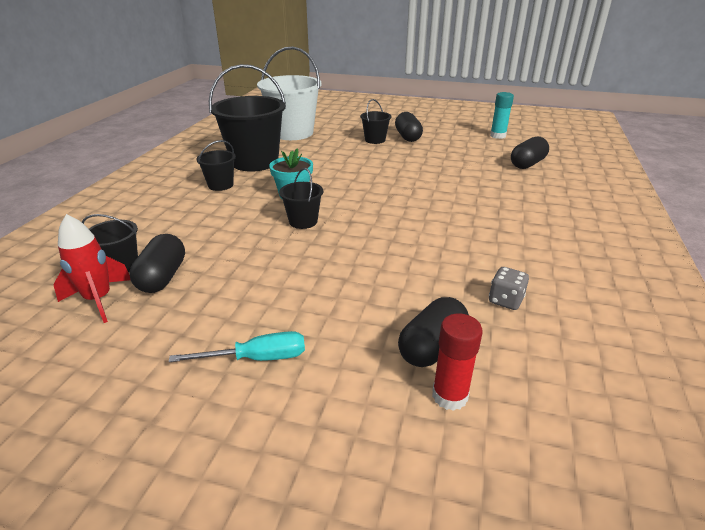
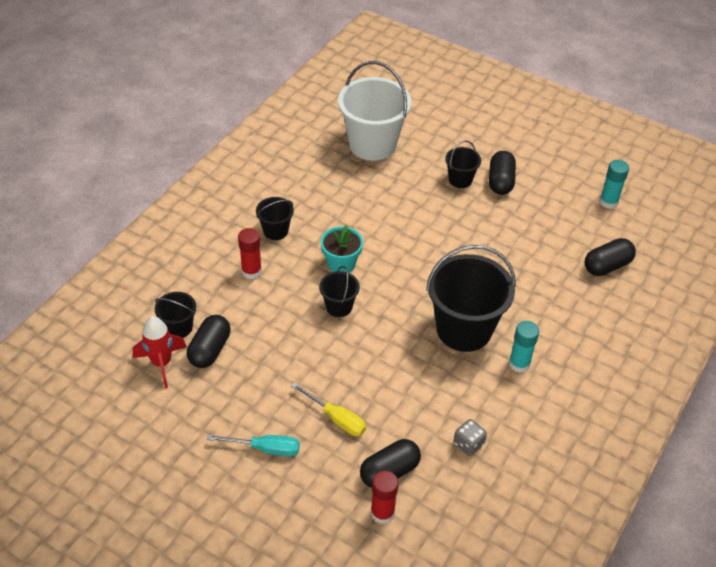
camera: 15 degrees right, 15 degrees up
black bucket [209,64,286,172] -> black bucket moved to [426,245,516,352]
none -> red glue stick [238,228,262,279]
none -> yellow screwdriver [291,382,366,436]
none -> turquoise glue stick [509,321,539,373]

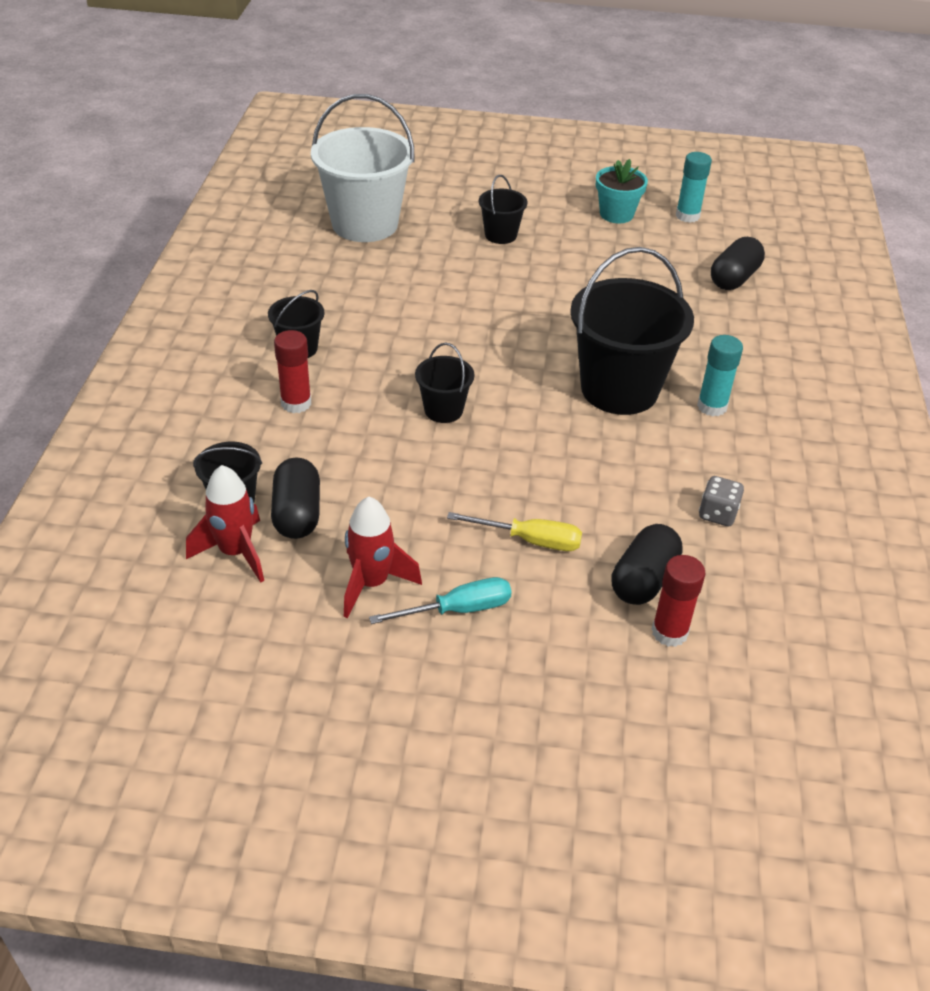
camera: 25 degrees left, 5 degrees down
turquoise flower pot [321,225,363,273] -> turquoise flower pot moved to [596,159,648,223]
black capsule [489,151,516,195] -> none
none -> red rocket [344,497,422,618]

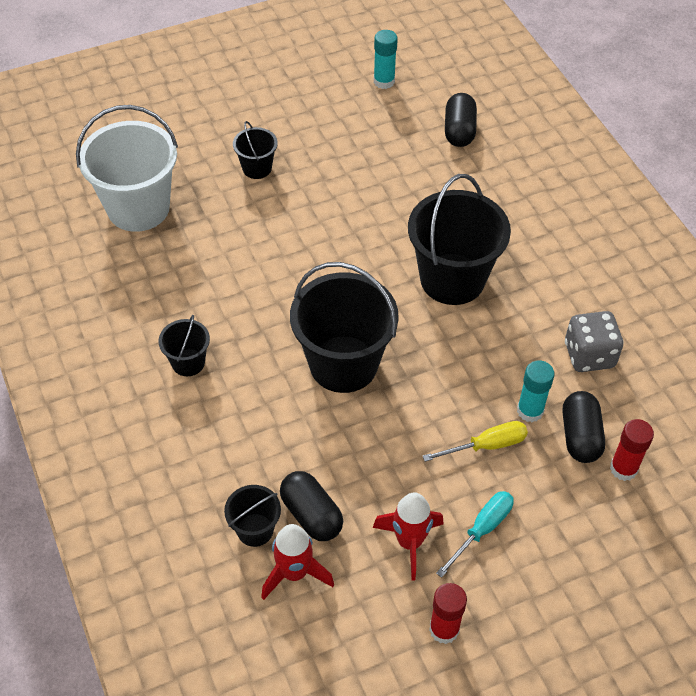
camera: 30 degrees left, 10 degrees up
red glue stick [274,330,311,413] -> red glue stick moved to [429,583,467,644]
black bucket [415,343,474,423] -> black bucket [290,262,399,393], size x2.07
turquoise flower pot [596,159,648,223] -> none
turquoise glue stick [697,335,743,416] -> turquoise glue stick moved to [517,360,554,422]
grey dice [699,476,744,527] -> grey dice [565,311,624,372], size x1.63

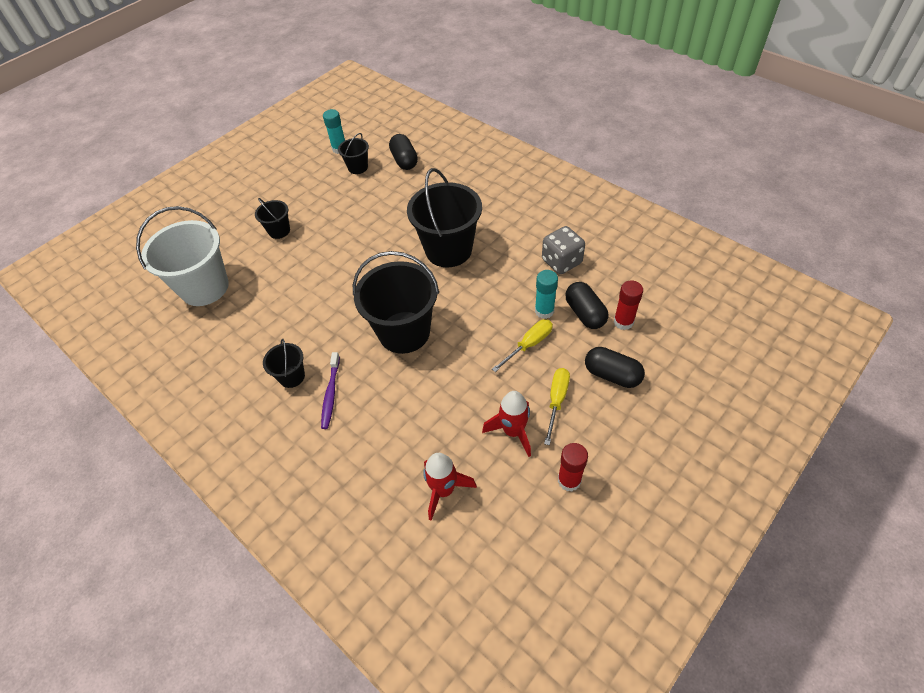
camera: 20 degrees left, 0 degrees up
black bucket [224,485,281,547] -> black bucket moved to [338,133,369,174]
black capsule [280,471,343,541] -> black capsule moved to [585,347,645,388]
turquoise screwdriver [436,491,514,578] -> yellow screwdriver [544,368,570,445]
none -> purple toothbrush [321,352,340,429]

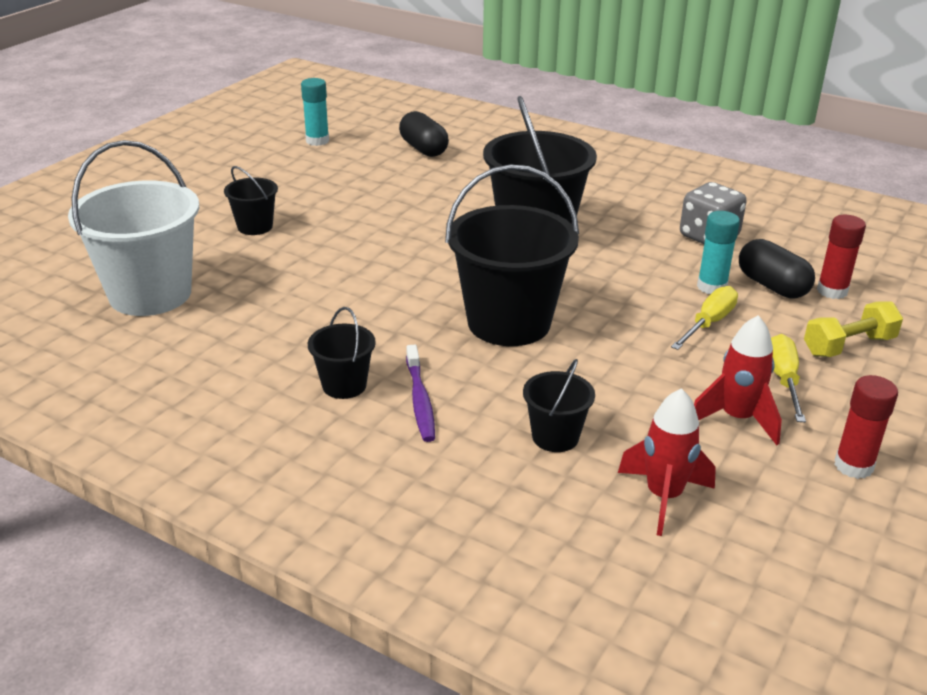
camera: 15 degrees left, 20 degrees down
black bucket [338,133,369,174] -> black bucket moved to [523,359,595,452]
black capsule [585,347,645,388] -> yellow dumbbell [804,302,903,357]

